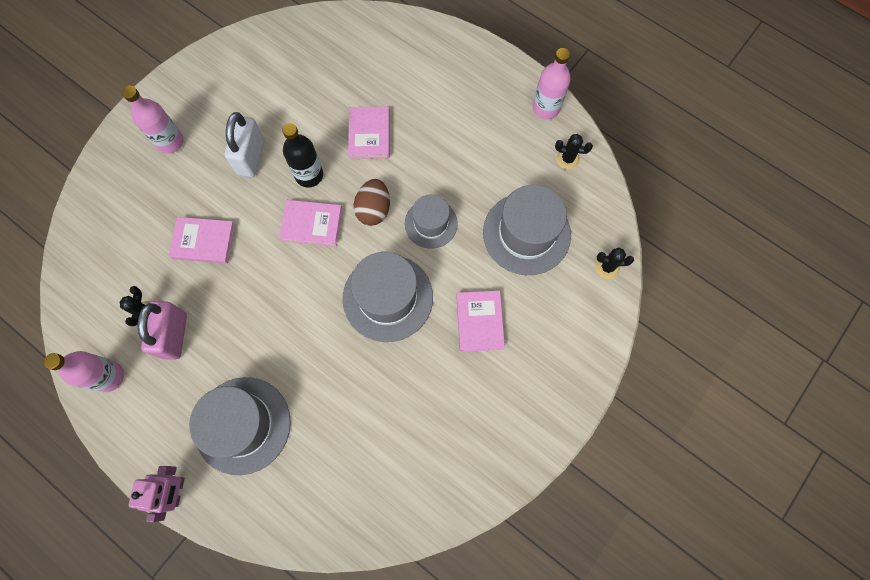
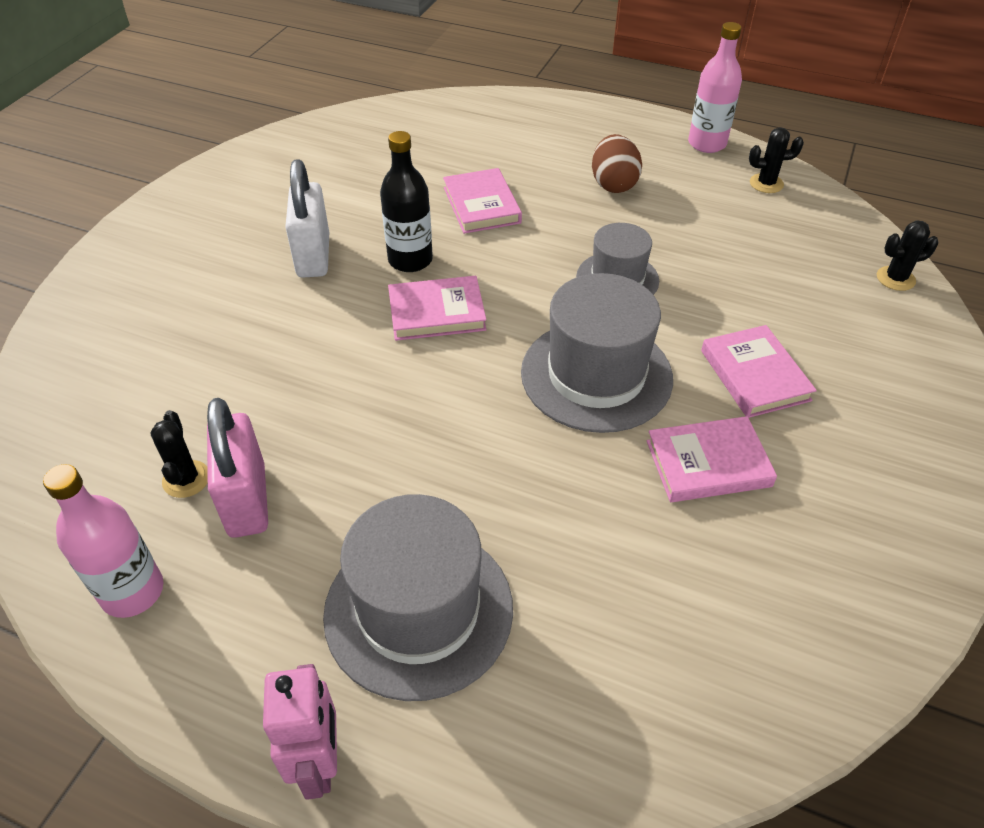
camera: 15 degrees left, 25 degrees down
pink bottle [122,86,184,154] -> none
pink book [169,217,235,264] -> pink book moved to [647,416,777,502]
brown egg [354,179,390,226] -> brown egg moved to [592,134,642,193]
grey hat [483,185,571,275] -> none

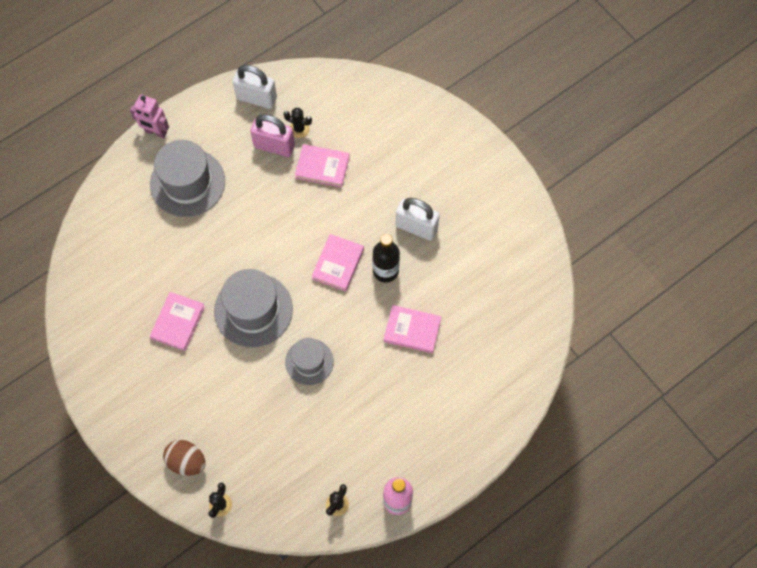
camera: 120 degrees right, 20 degrees up
pink bottle [43,464,163,618] -> white padlock [233,65,277,109]
brown egg [592,134,642,193] -> brown egg moved to [163,440,206,476]
pink book [701,325,817,418] -> pink book moved to [295,144,350,188]

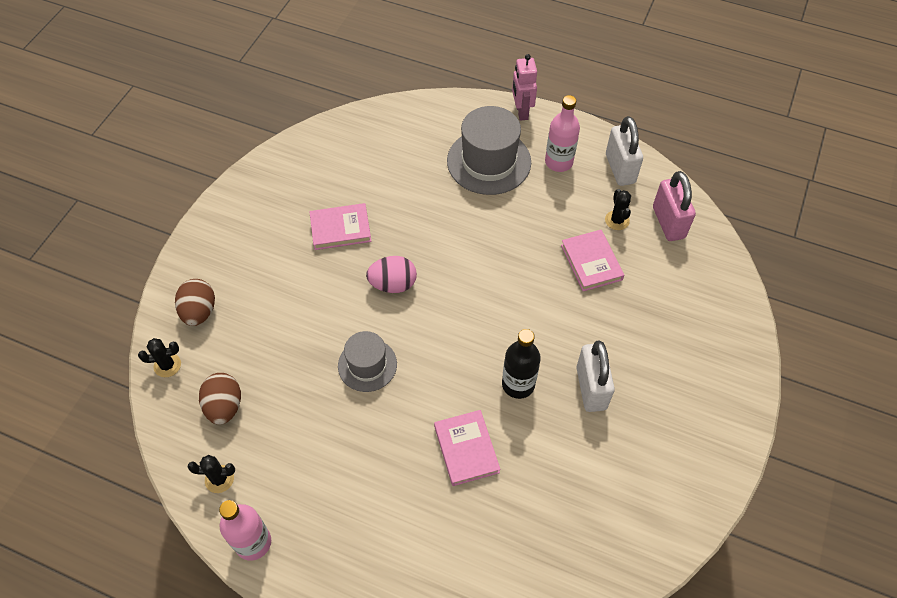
camera: 60 degrees right, 10 degrees down
grey hat [214,269,293,348] -> pink egg [366,256,417,293]
pink padlock [250,114,295,157] -> pink padlock moved to [653,171,696,241]
pink book [312,234,364,291] -> none
none -> brown egg [199,373,241,425]
none -> pink bottle [545,95,580,172]

